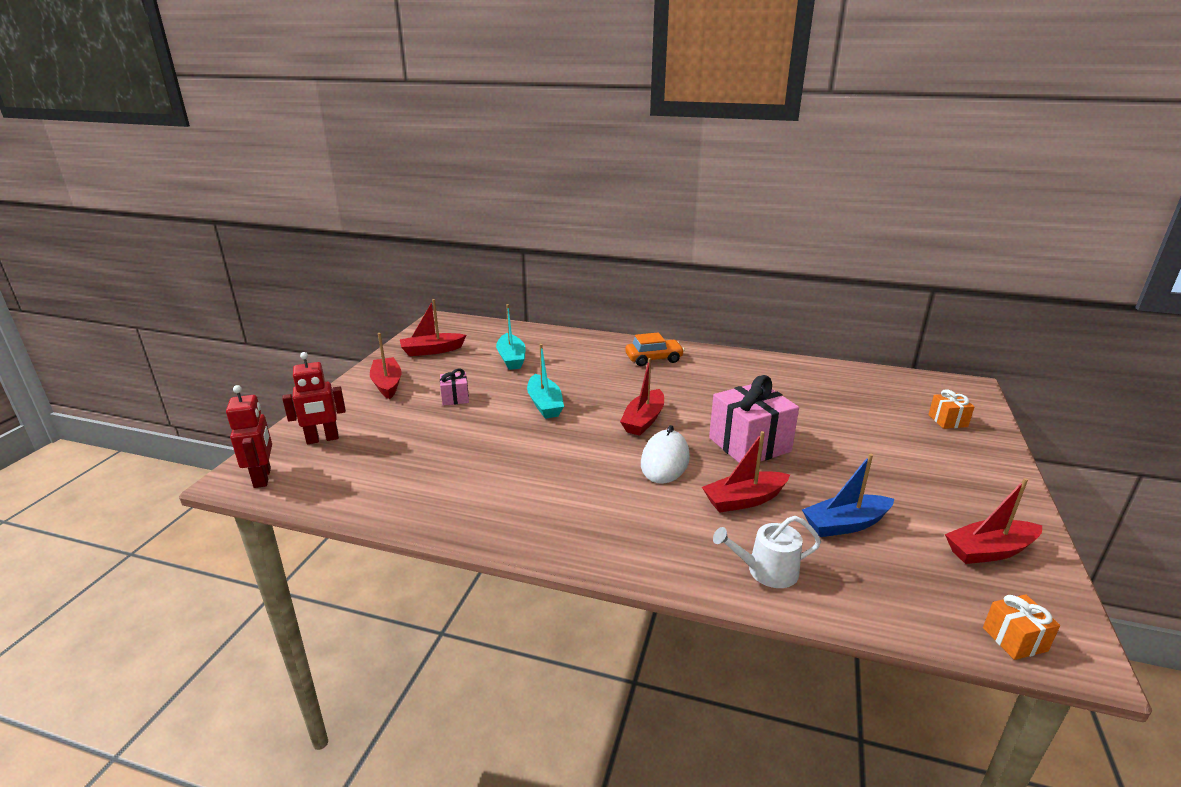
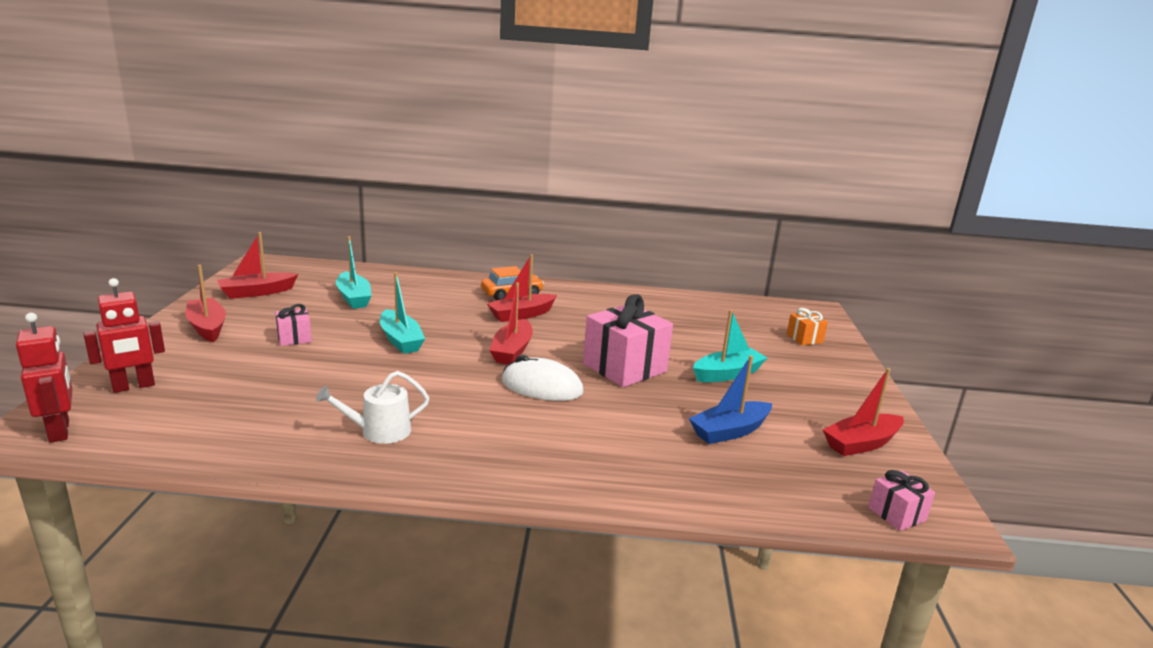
camera: 15 degrees left, 5 degrees down
white mouse [641,425,690,484] -> white mouse turned 75 degrees counterclockwise [502,355,584,401]
red boat [702,431,790,513] -> red boat moved to [487,254,557,322]
white watering can [713,516,821,588] -> white watering can moved to [316,371,429,444]
orange gift [983,594,1060,660] -> pink gift [868,470,935,531]
none -> turquoise boat [693,310,767,382]

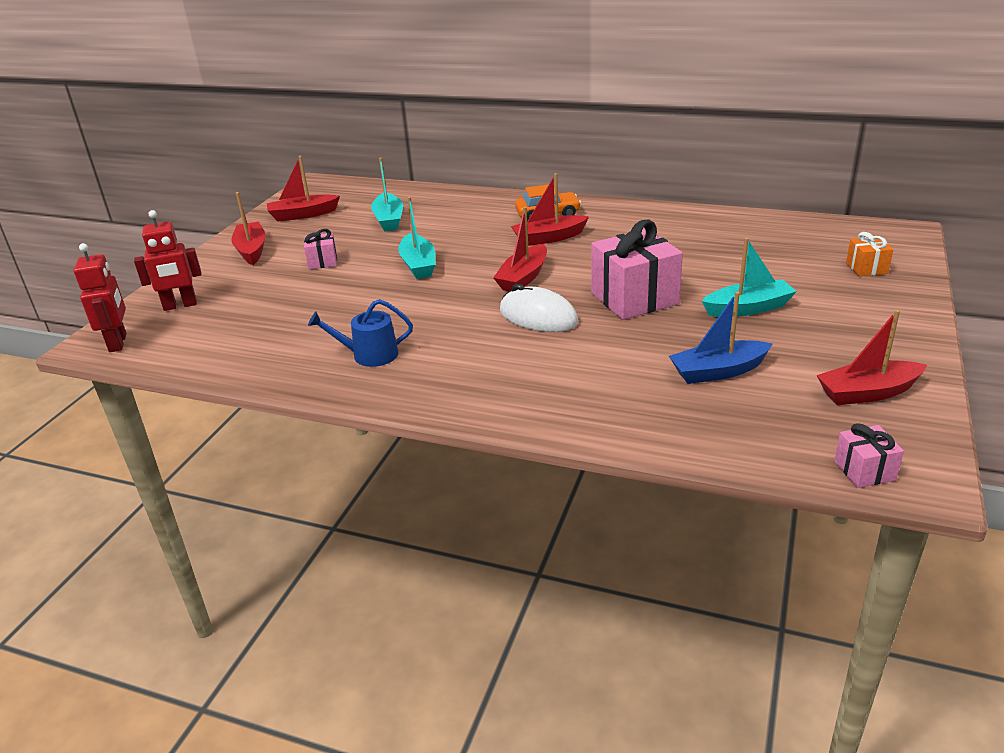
camera: 20 degrees right, 10 degrees up
white watering can [316,371,429,444] -> blue watering can [308,299,413,367]

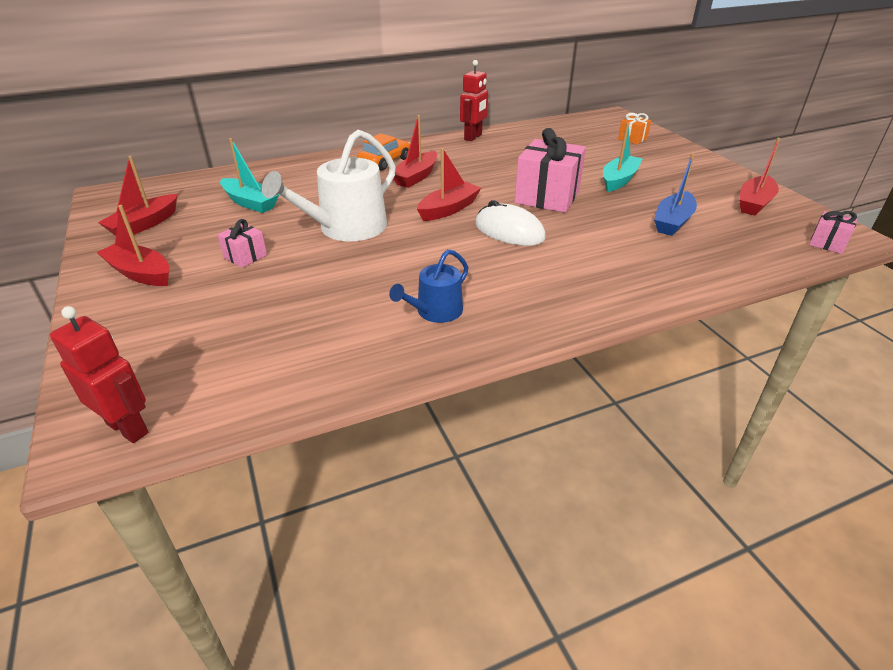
camera: 45 degrees left, 5 degrees up
red robot [134,210,201,311] -> red robot moved to [460,60,488,141]
turquoise boat [398,197,436,279] -> white watering can [262,130,396,241]
red boat [493,207,547,291] -> red boat turned 120 degrees counterclockwise [417,148,481,221]
white mouse [500,284,578,332] -> white mouse turned 45 degrees clockwise [475,200,546,246]

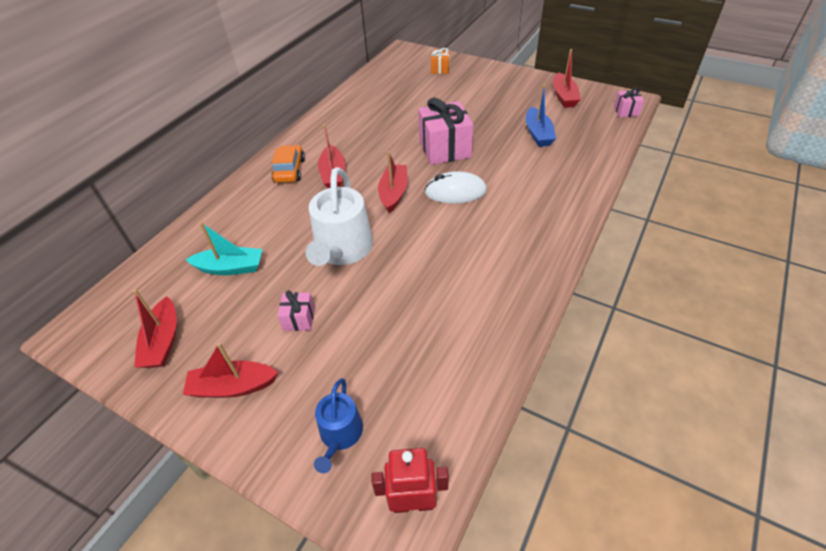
camera: 35 degrees left, 10 degrees up
blue watering can [389,249,469,323] -> blue watering can moved to [314,378,363,473]
red robot [460,60,488,141] -> none
turquoise boat [603,123,642,192] -> none

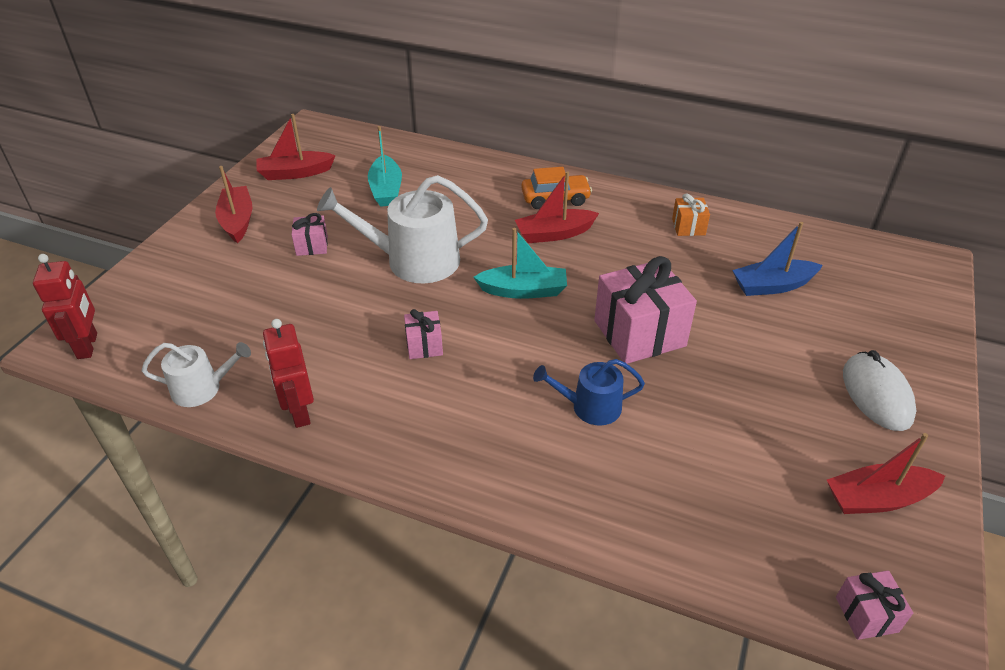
camera: 80 degrees right, 5 degrees down
blue watering can [314,378,363,473] -> blue watering can moved to [533,359,645,426]
red boat [378,151,408,213] -> turquoise boat [474,228,567,299]
white mouse [424,171,487,203] -> white mouse moved to [843,350,916,431]
orange gift [431,48,450,74] -> orange gift moved to [672,194,710,236]
blue boat [526,84,556,147] -> blue boat moved to [732,222,823,296]
none -> white watering can [142,342,251,407]
none -> red robot [263,319,314,428]
none -> pink gift [404,309,443,359]

